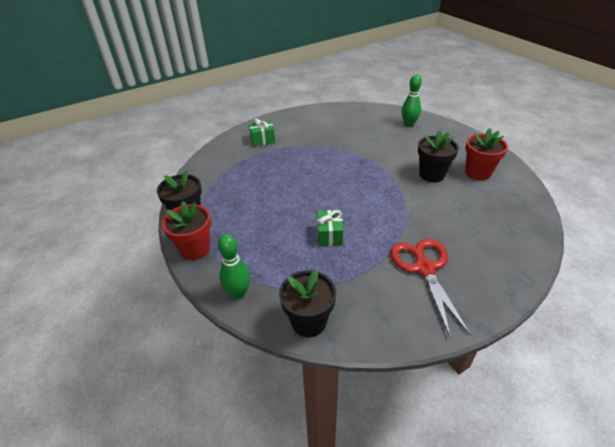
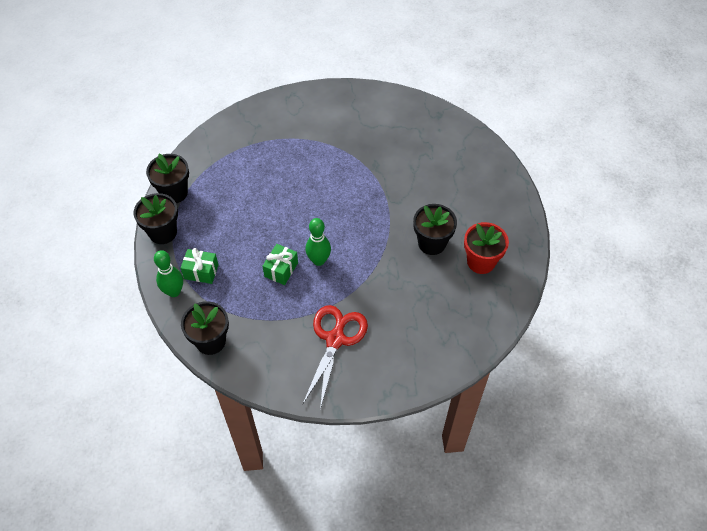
camera: 25 degrees right, 15 degrees up
red flower pot [162,201,211,260] -> black flower pot [134,193,178,244]
green gift [249,119,275,146] -> green gift moved to [180,248,219,284]
green bowling pin [402,75,422,127] -> green bowling pin moved to [306,218,331,266]

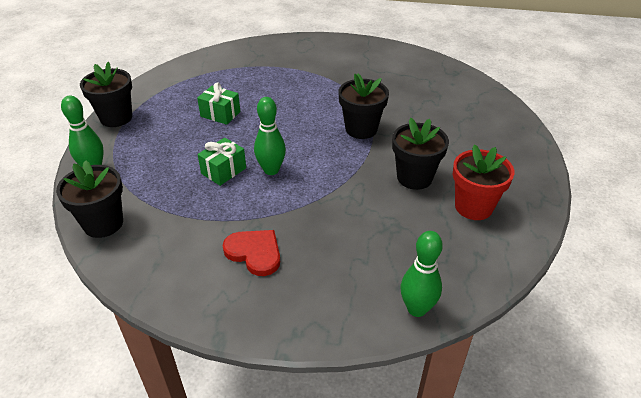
camera: 15 degrees right, 15 degrees down
black flower pot [146,154,189,203] -> black flower pot moved to [339,74,389,139]
green gift [180,248,219,284] -> green gift moved to [197,82,240,125]
red scissors [303,305,368,410] -> red heart [222,230,280,276]
none -> green bowling pin [400,231,443,317]

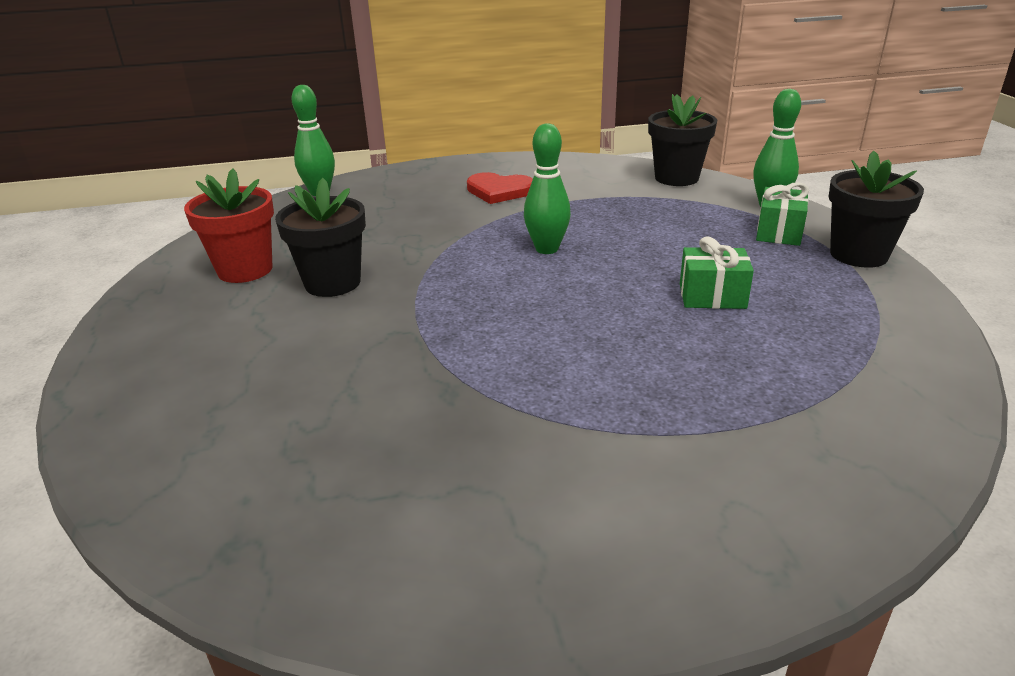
camera: 160 degrees right, 10 degrees down
green gift [198,138,246,186] -> green gift moved to [756,182,809,246]
black flower pot [339,74,389,139] -> none

